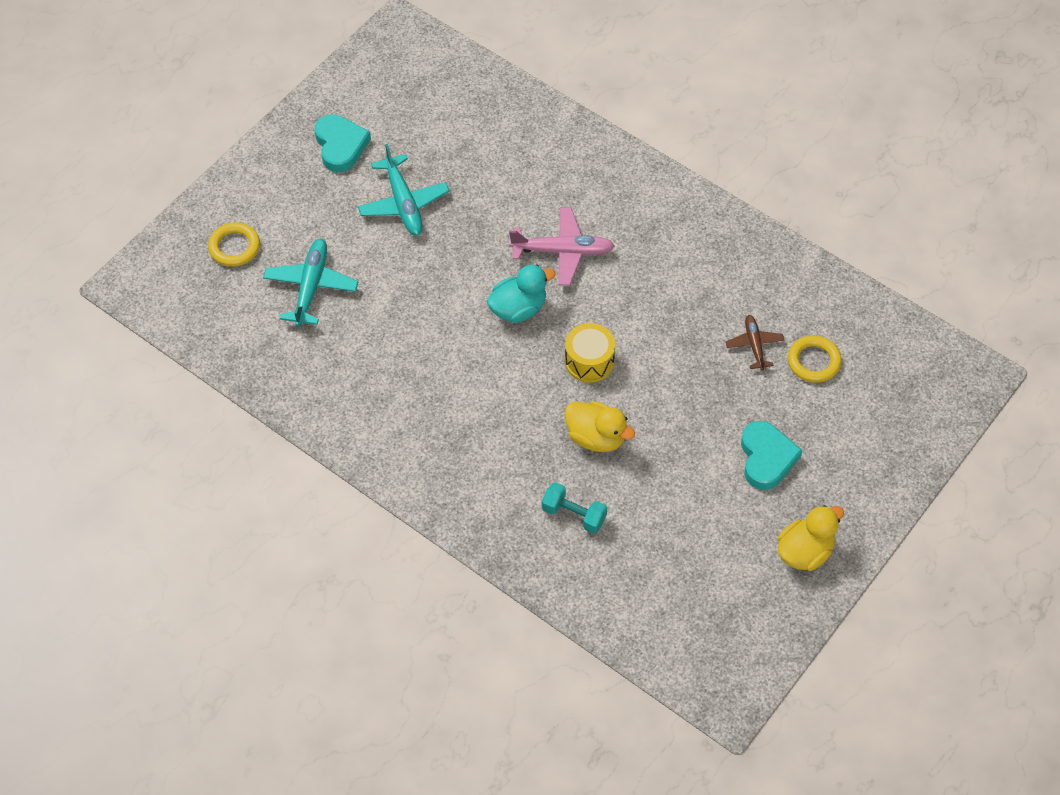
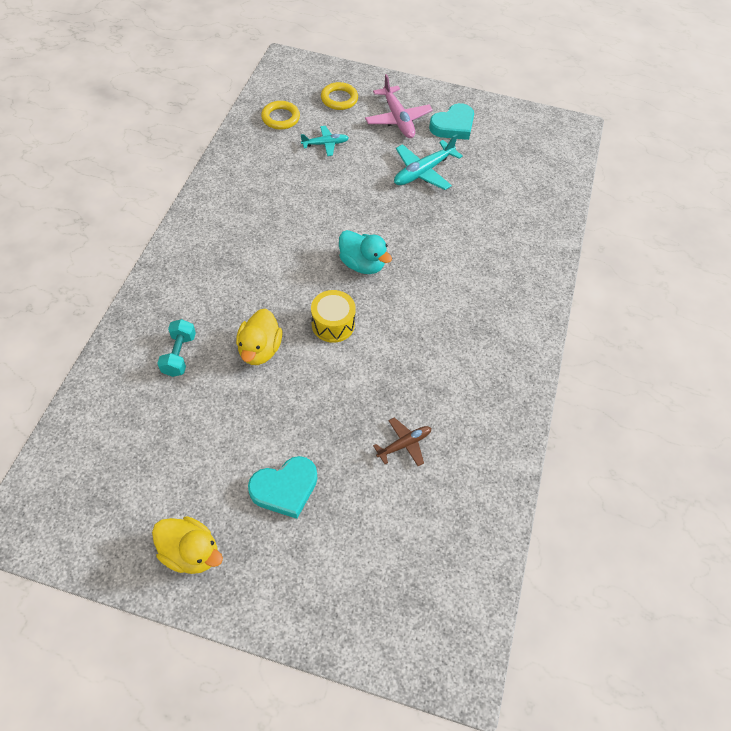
camera: 65 degrees right, 0 degrees up
turquoise plane [263,239,358,327] -> turquoise plane [301,126,349,156], size x0.61
pink plane [509,208,615,285] -> pink plane moved to [365,74,433,138]
yellow ring [788,335,842,383] -> yellow ring moved to [261,101,300,130]

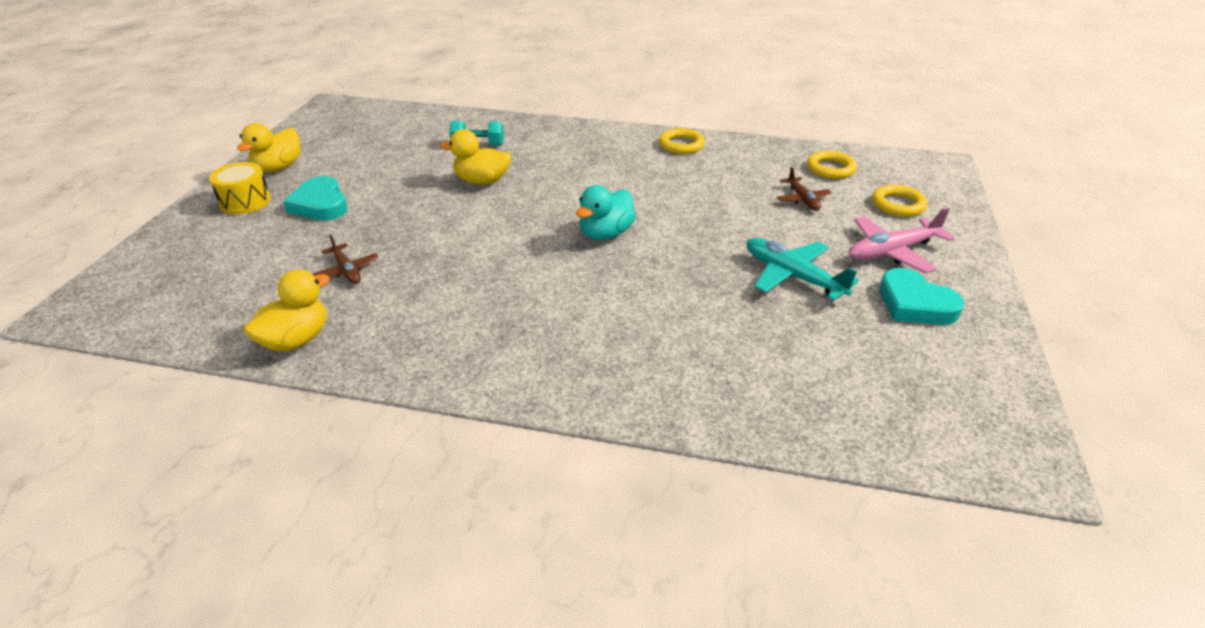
camera: 90 degrees right, 20 degrees down
turquoise plane [301,126,349,156] -> brown plane [777,167,832,211]
yellow drum [311,290,356,343] -> yellow drum moved to [209,162,271,214]
none -> yellow duck [244,269,330,351]
none -> yellow ring [659,128,705,154]

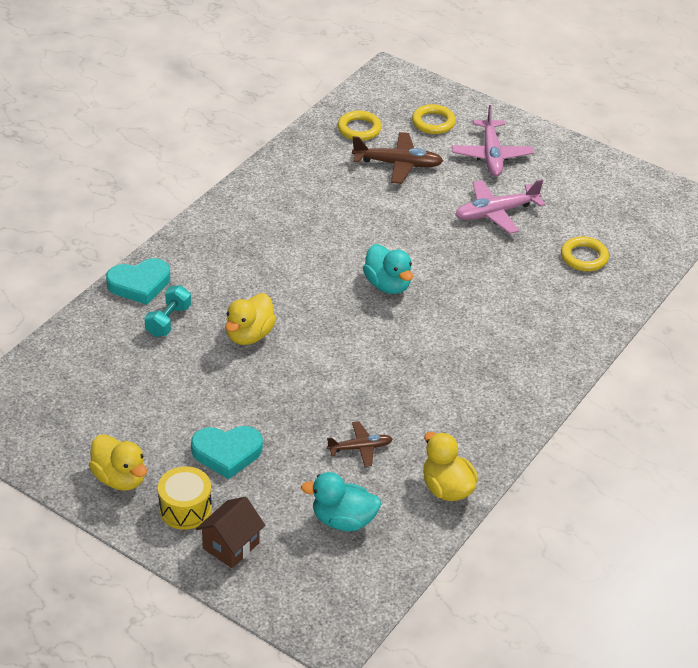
camera: 70 degrees left, 5 degrees up
yellow ring [659,128,705,154] -> yellow ring moved to [561,236,609,271]
turquoise plane [747,238,859,301] -> pink plane [455,179,545,234]
brown plane [777,167,832,211] -> brown plane [352,132,443,184], size x1.65
turquoise heart [879,268,964,325] -> turquoise heart moved to [106,258,170,305]
none -> brown house [196,497,265,568]
none -> turquoise duck [301,472,381,531]

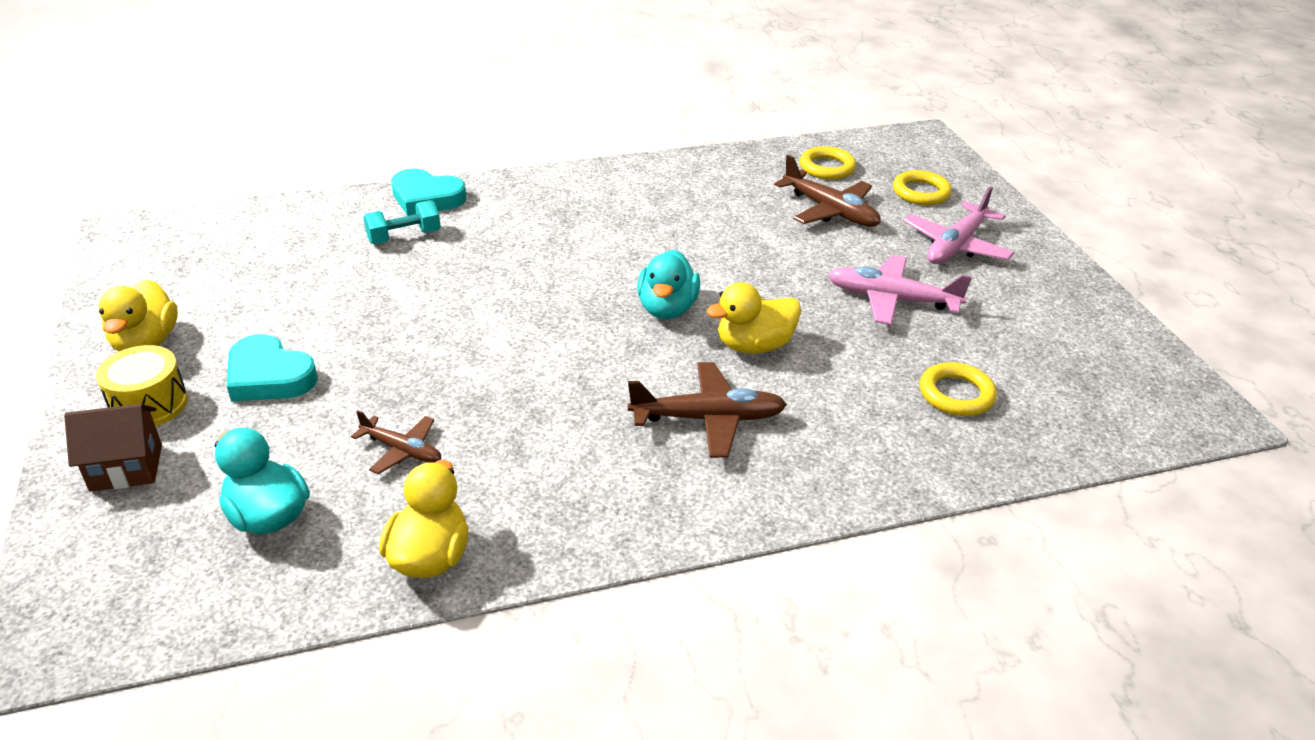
camera: 40 degrees right, 5 degrees down
yellow duck [225,293,276,345] -> yellow duck moved to [706,282,801,353]
none -> brown plane [628,362,787,458]

